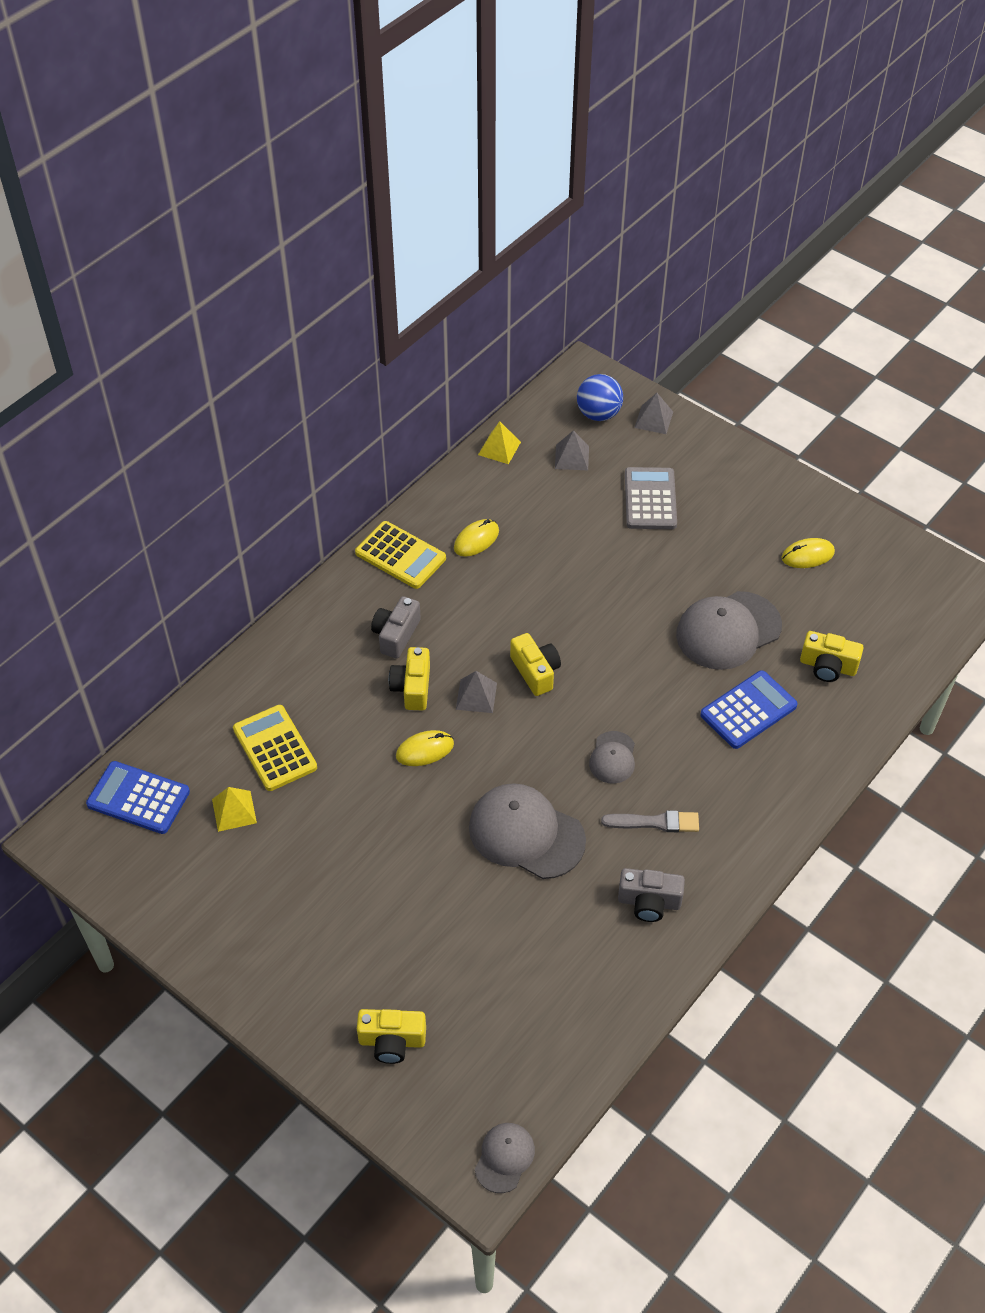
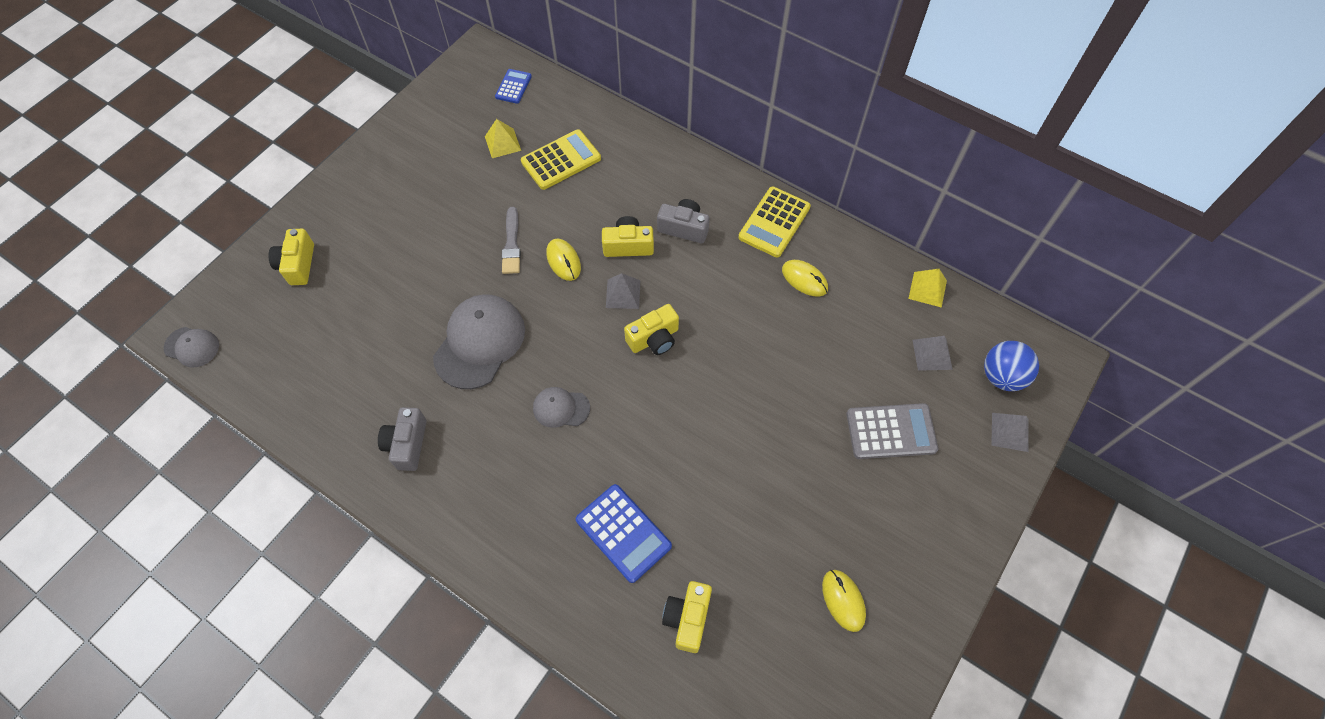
camera: 85 degrees right, 10 degrees up
blue calculator [86,761,190,834] -> blue calculator [495,69,532,104], size x0.60
grey brush [601,810,699,832] -> grey brush moved to [502,207,521,274]
grey cap [676,591,782,670] -> none

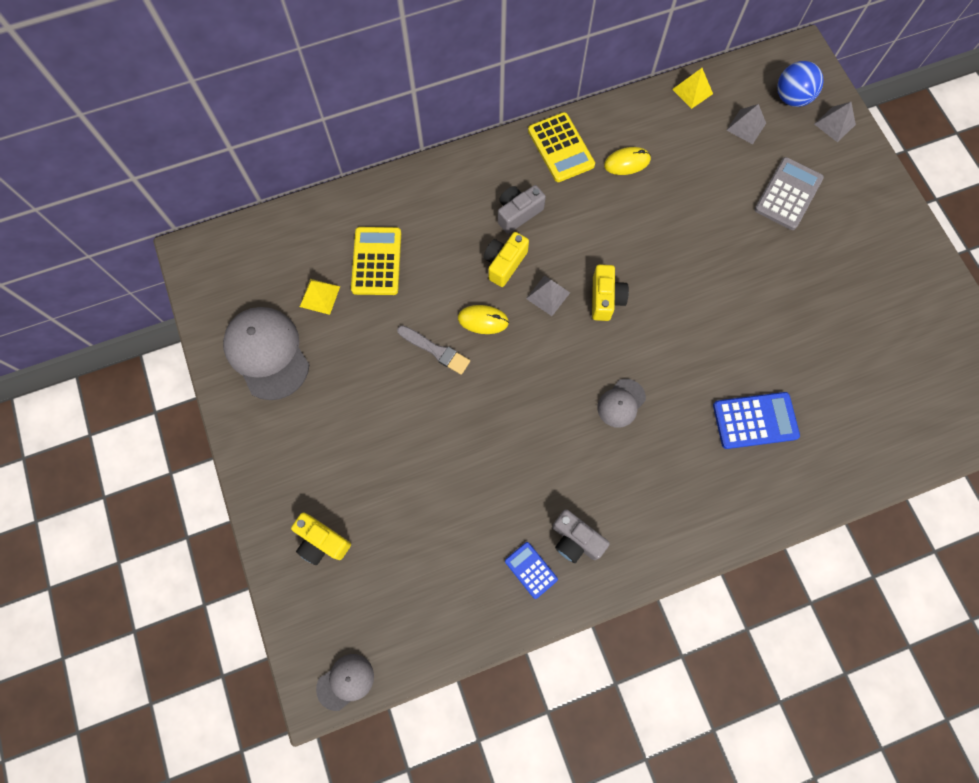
camera: 55 degrees left, 10 degrees up
grey cap [433,294,525,389] -> grey cap moved to [223,307,309,400]
blue calculator [495,69,532,104] -> blue calculator moved to [505,542,558,599]
yellow camera [662,581,712,653] -> none
yellow mouse [822,570,866,632] -> none

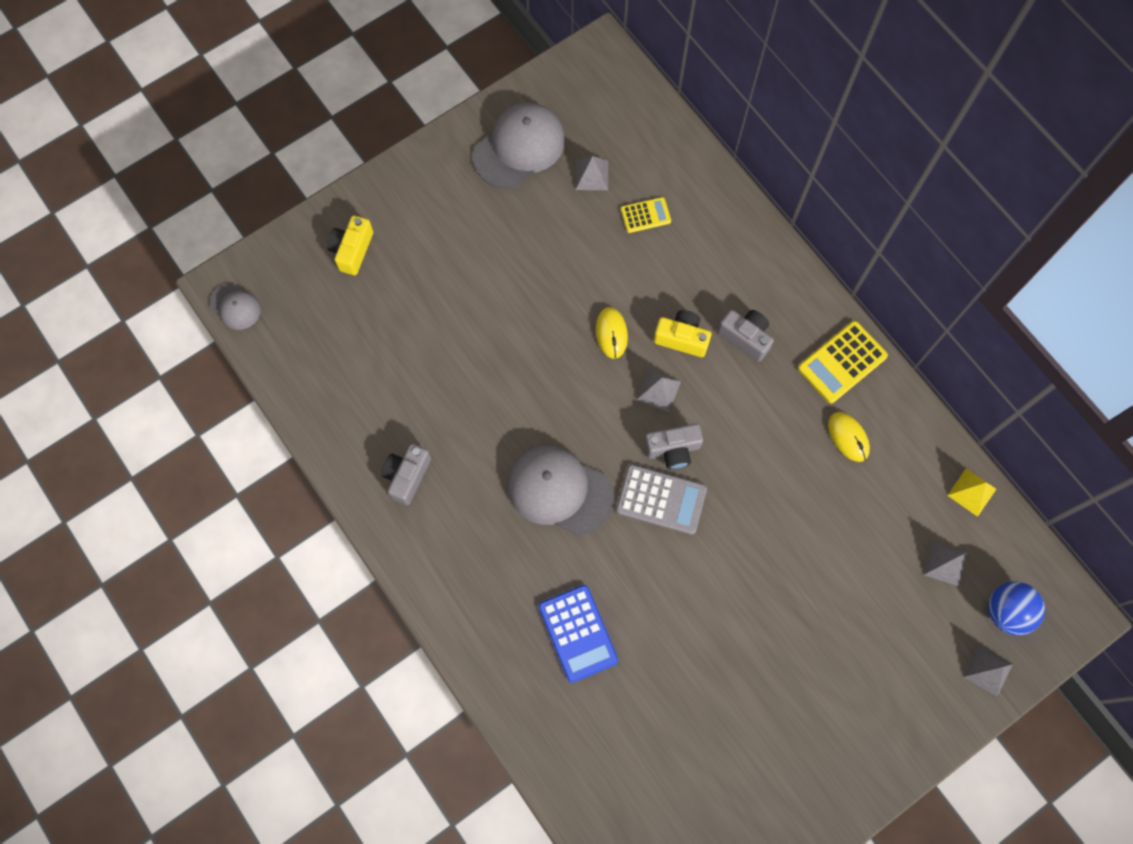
camera: 75 degrees right, 0 degrees up
yellow pyramid [300,279,340,315] -> grey pyramid [575,156,608,190]
yellow calculator [351,227,401,295] -> yellow calculator [621,197,671,233], size x0.60
grey brush [397,325,470,375] -> none
blue calculator [505,542,558,599] -> none
yellow camera [592,264,629,321] -> grey camera [644,423,703,469]
grey cap [598,379,646,428] -> grey cap [507,445,614,536], size x1.90
grey calculator [754,157,824,230] -> grey calculator moved to [616,464,707,535]

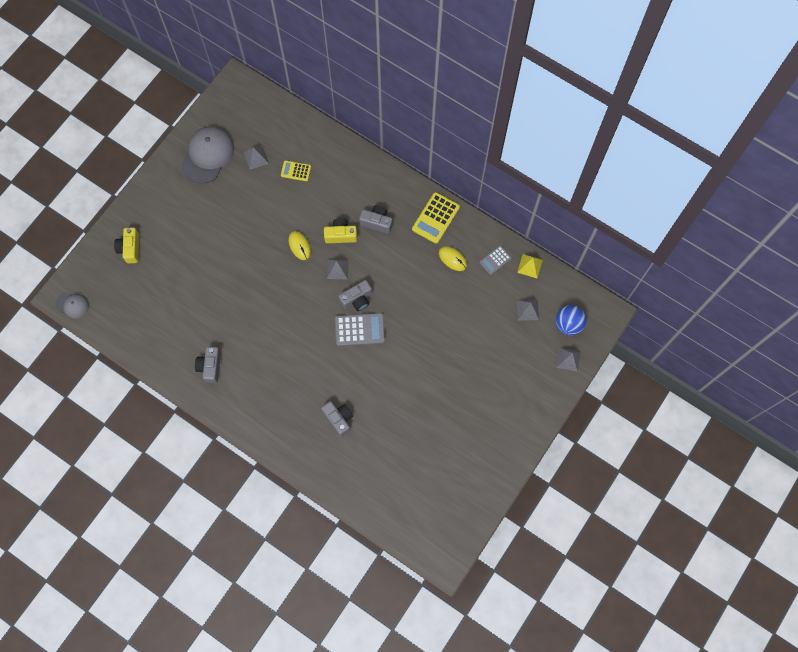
camera: 20 degrees left, 0 degrees up
grey cap [507,445,614,536] -> none
blue calculator [539,585,618,683] -> grey camera [321,401,353,437]
yellow calculator [621,197,671,233] -> yellow calculator turned 135 degrees counterclockwise [281,160,311,181]
none -> grey calculator [479,245,512,275]

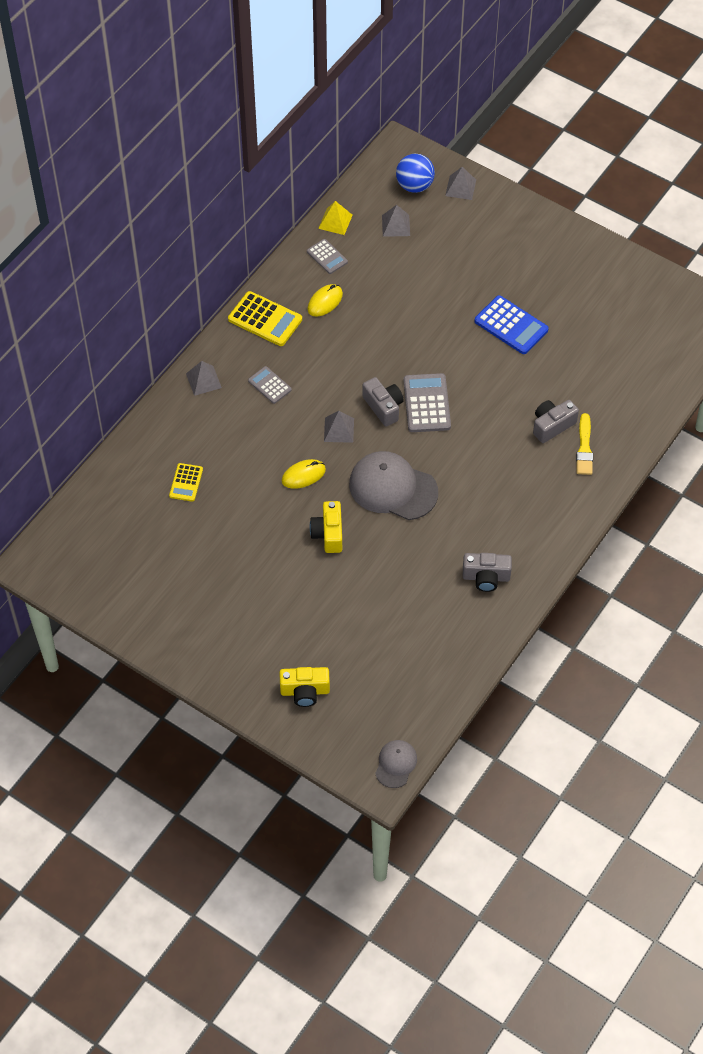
camera: 90 degrees left, 15 degrees down
grey cap [181,126,234,183] -> grey cap moved to [349,451,438,520]
grey pyramid [244,146,269,170] -> grey pyramid moved to [186,361,222,396]
yellow camera [324,218,357,243] -> yellow camera moved to [310,501,342,553]
grey camera [359,205,393,234] -> grey calculator [248,366,292,404]
none -> blue calculator [474,295,549,354]
none -> yellow brush [576,413,593,475]

